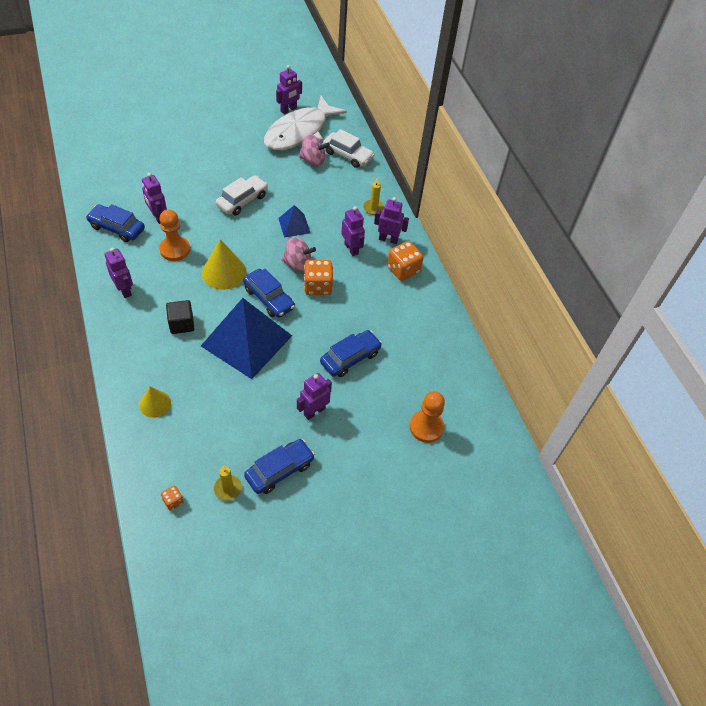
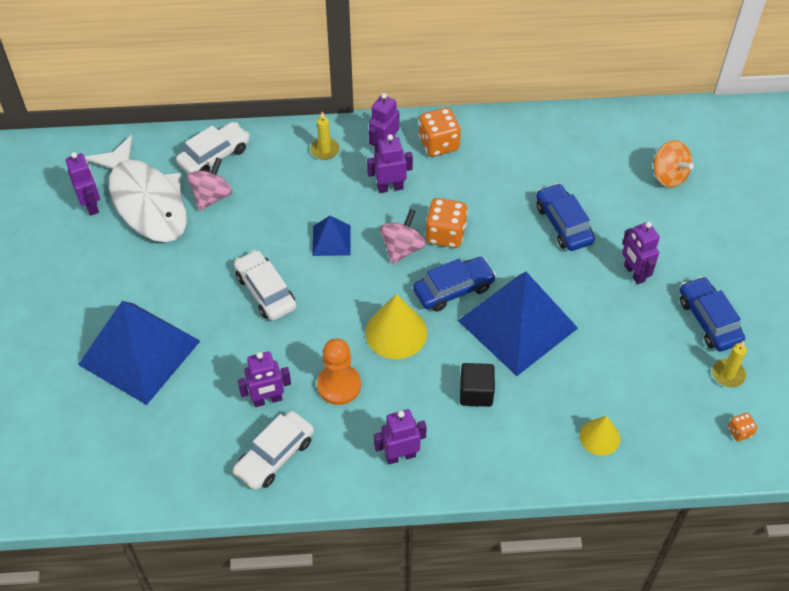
camera: 70 degrees left, 0 degrees up
blue car [86,204,145,242] -> white car [233,411,314,490]
orange pawn [410,391,445,443] -> orange spinning top [653,140,694,188]
none -> blue pyramid [78,301,200,405]

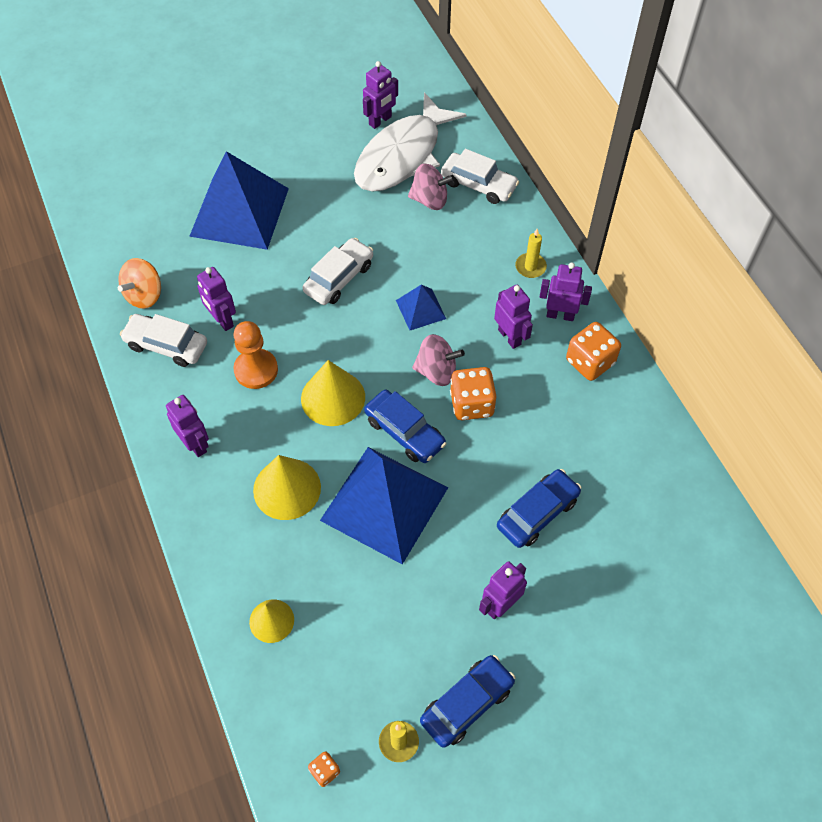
camera: 70 degrees right, 5 degrees up
black cube [460,363,495,407] -> yellow cone [253,455,321,520]
orange spinning top [653,140,694,188] -> orange spinning top moved to [118,258,161,309]

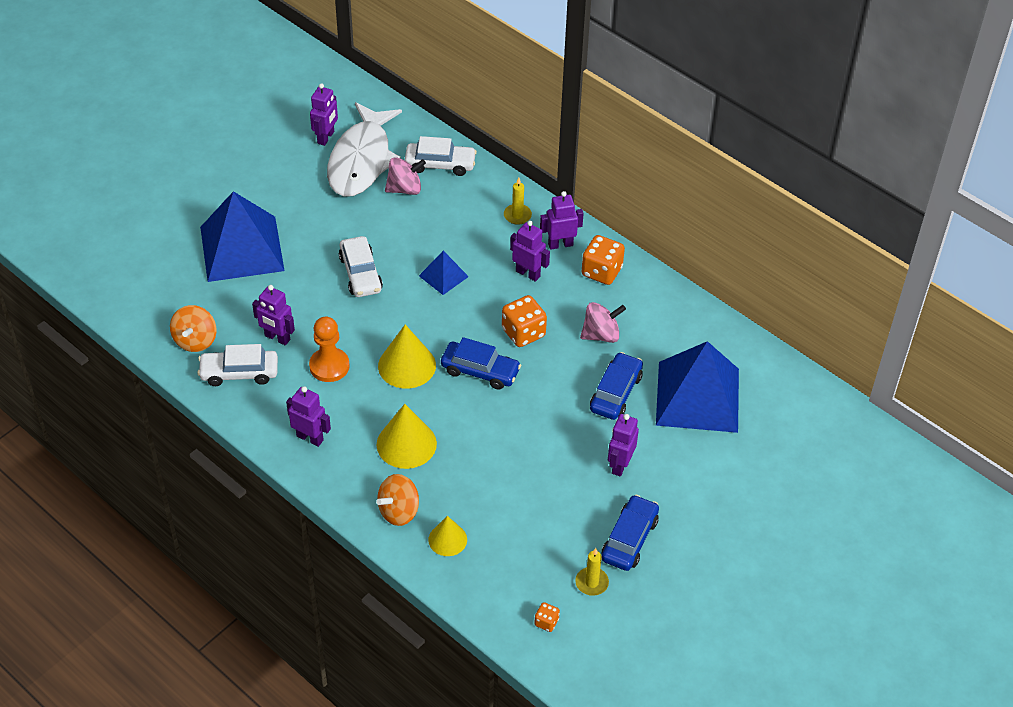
camera: 25 degrees left, 10 degrees down
white car [303,238,373,305] -> white car turned 150 degrees clockwise [339,236,383,297]
blue pyramid [320,447,448,565] -> blue pyramid moved to [656,341,739,433]
pink spinning top [412,334,465,386] -> pink spinning top moved to [580,302,626,343]
none -> orange spinning top [376,474,419,526]

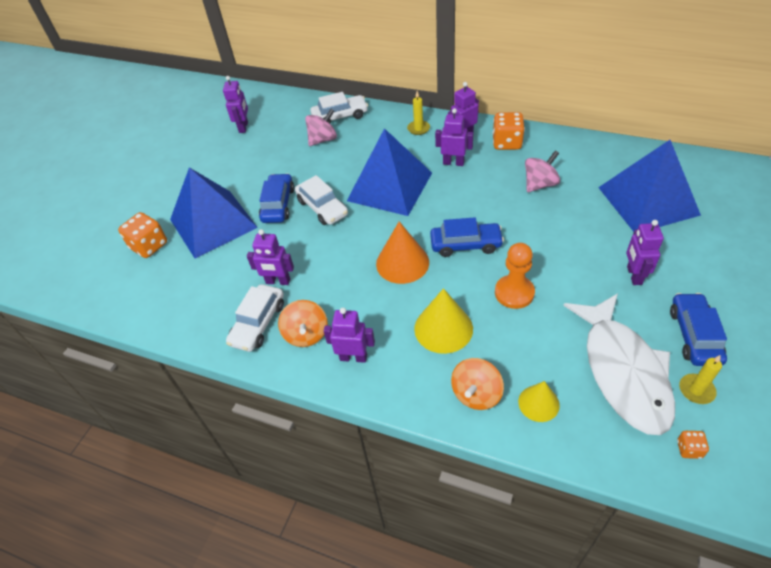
camera: 15 degrees left, 0 degrees up
orange spinning top [170,305,217,352] -> orange spinning top moved to [278,300,328,347]
white car [197,344,278,386] -> white car turned 45 degrees counterclockwise [226,284,284,352]
orange pawn [309,317,350,382] -> orange pawn moved to [495,243,535,309]
white fish [327,102,402,197] -> white fish moved to [563,293,675,435]
yellow cone [378,324,436,389] -> orange cone [376,221,429,284]
blue pyramid [419,251,469,295] -> blue pyramid [347,128,432,216], size x2.16
orange dice [502,295,547,347] -> orange dice moved to [118,212,167,258]
blue car [590,352,643,420] -> blue car moved to [259,173,294,223]

